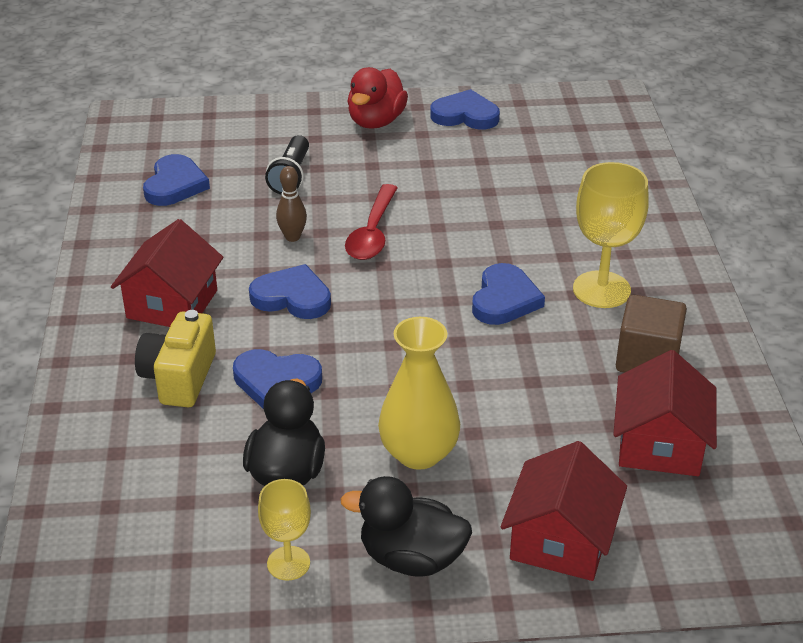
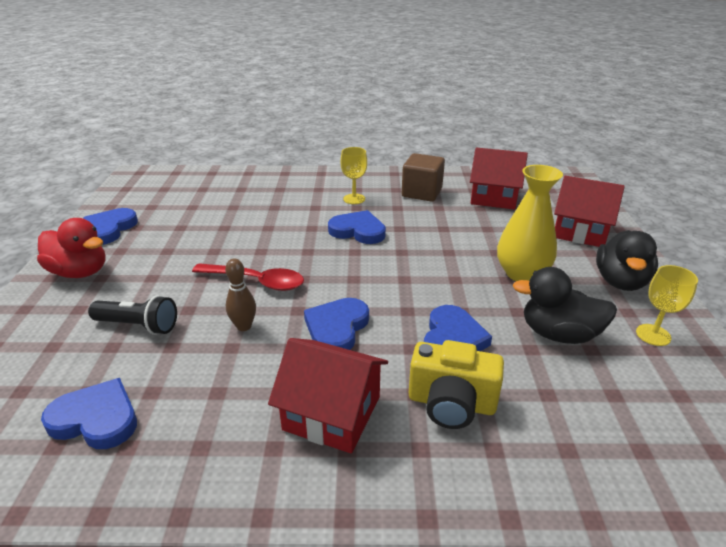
camera: 85 degrees left, 5 degrees down
yellow goblet [573,162,649,308] -> yellow goblet [340,147,367,204], size x0.59

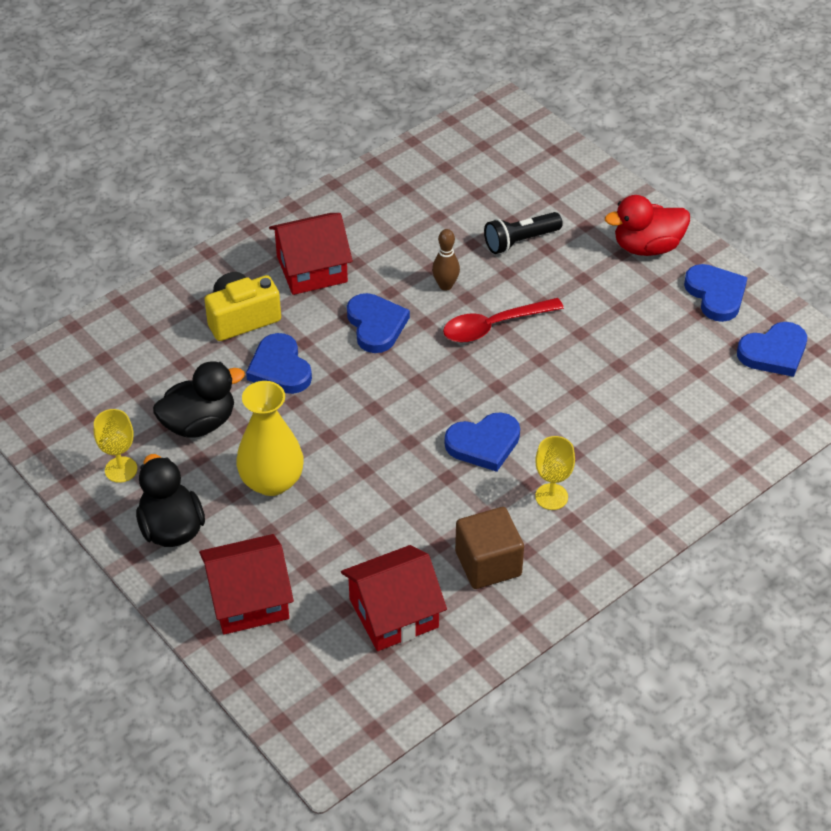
camera: 140 degrees right, 15 degrees up
blue heart [41,378,137,449] -> blue heart moved to [737,322,807,377]

